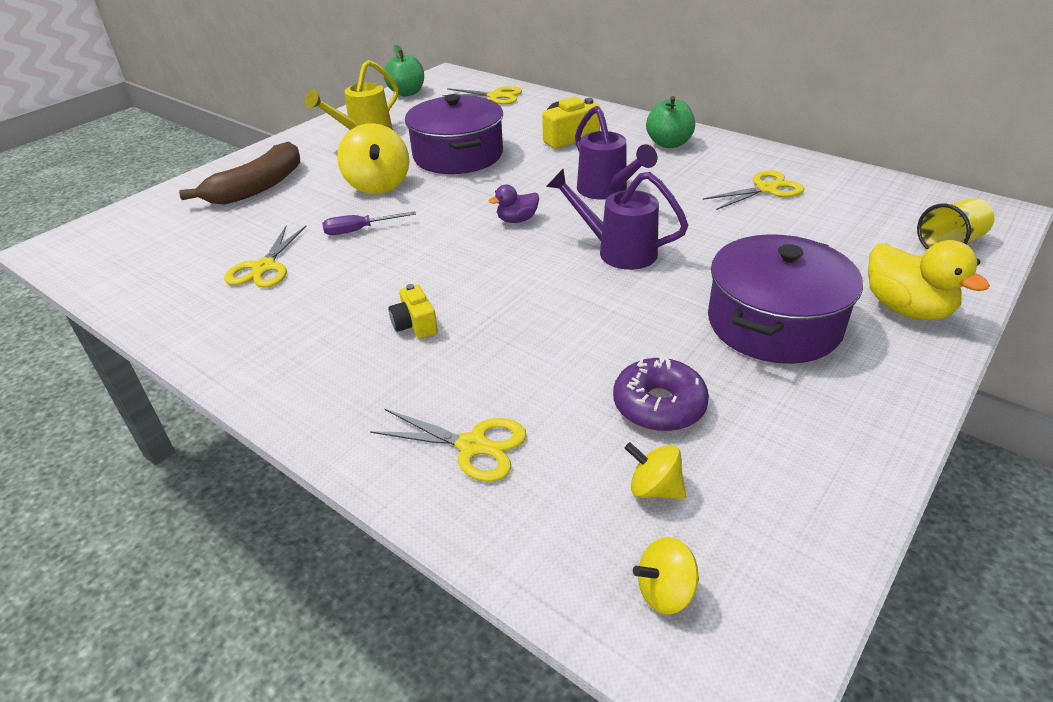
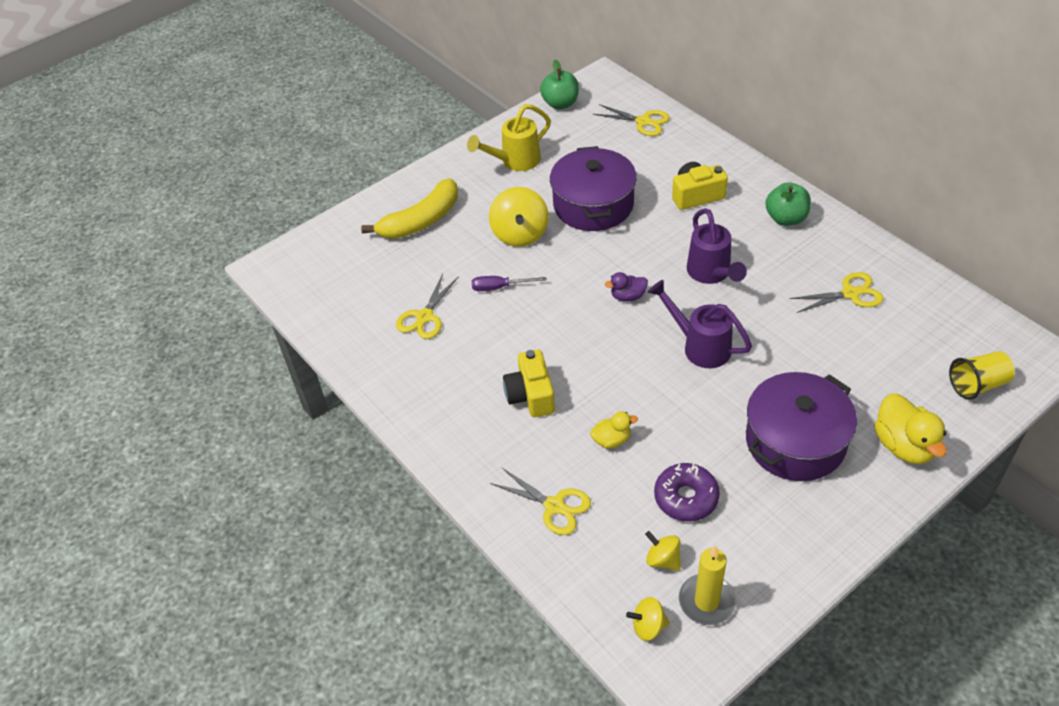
camera: 15 degrees right, 10 degrees up
brown banana [179,142,300,205] -> yellow banana [361,178,458,239]
yellow camera [389,284,438,339] -> yellow camera [503,349,555,417], size x1.56
none -> yellow duck [590,411,638,449]
none -> yellow candle [679,545,736,625]

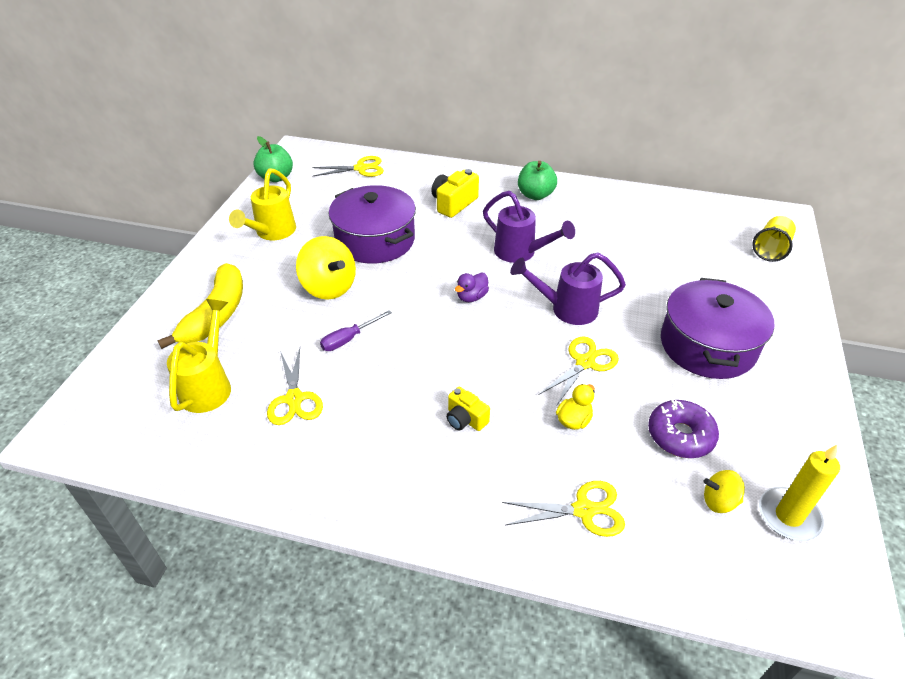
camera: 40 degrees left, 5 degrees down
yellow camera [503,349,555,417] -> yellow camera [446,387,490,431], size x0.64
yellow spinning top [626,597,670,641] -> none
yellow scissors [790,272,883,313] -> yellow scissors moved to [539,336,619,406]
yellow duck [874,393,947,464] -> none
none -> yellow watering can [167,299,231,413]

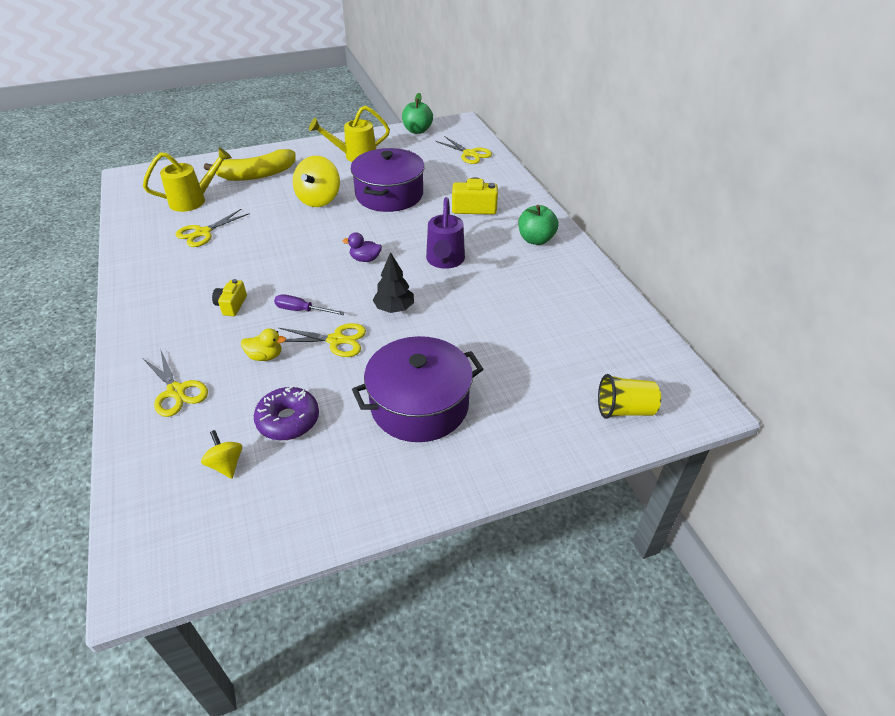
camera: 55 degrees right, 0 degrees up
purple screwdriver [320,310,392,351] -> purple screwdriver moved to [274,294,345,315]
purple watering can [510,252,626,325] -> black tree [373,252,414,313]
yellow candle [759,445,840,541] -> none

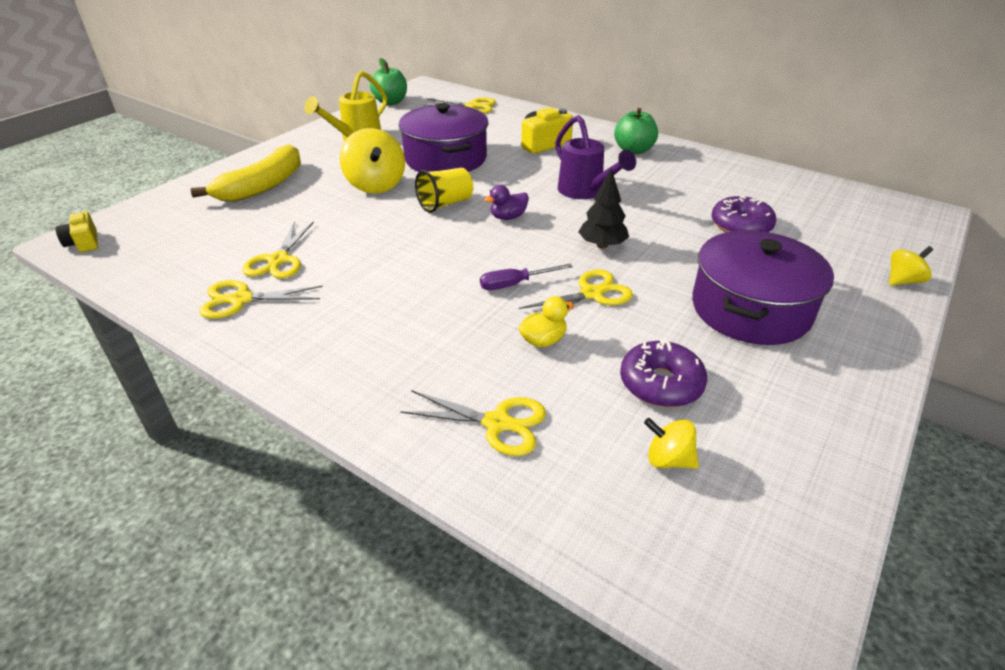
camera: 35 degrees left, 5 degrees down
yellow watering can [143,147,232,212] -> none
yellow camera [212,279,247,316] -> yellow camera moved to [55,210,98,252]
yellow cup [598,374,661,419] -> yellow cup moved to [415,168,473,213]
none -> yellow scissors [199,280,323,319]
none -> purple donut [711,195,776,232]
none -> yellow spinning top [889,246,933,286]

